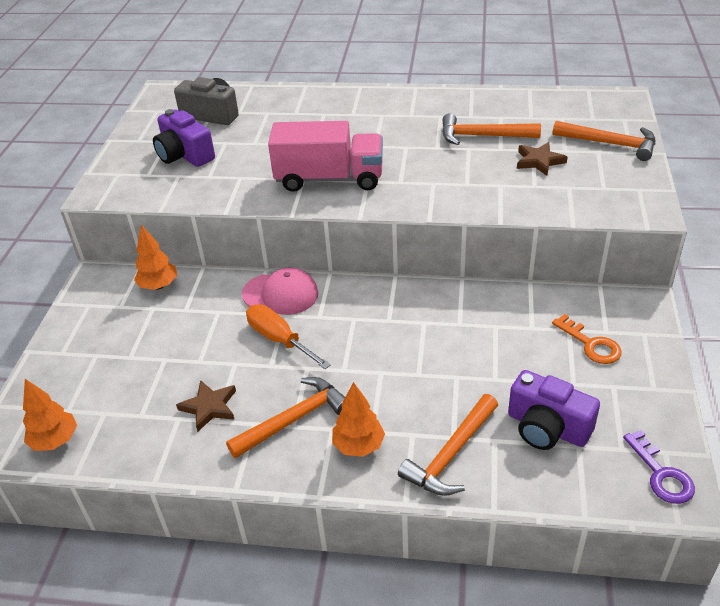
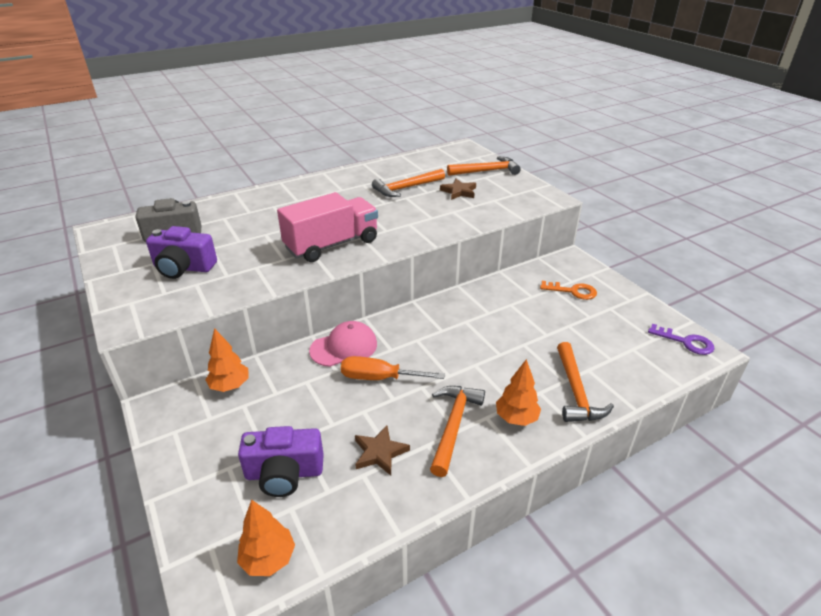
camera: 40 degrees left, 5 degrees down
purple camera [508,370,600,450] -> purple camera moved to [238,426,324,497]

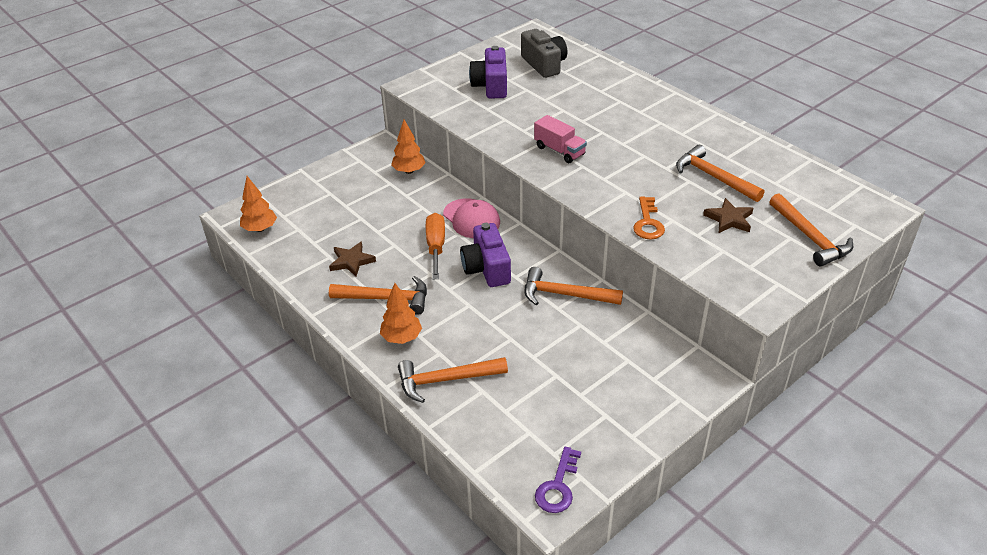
camera: 80 degrees right, 5 degrees up
purple camera [238,426,324,497] -> purple camera moved to [460,223,511,287]
pink truck [277,192,378,262] -> pink truck [534,115,587,163], size x0.56
orange key [540,281,597,300] -> orange key moved to [633,197,665,239]
none -> orange hammer [525,267,623,305]

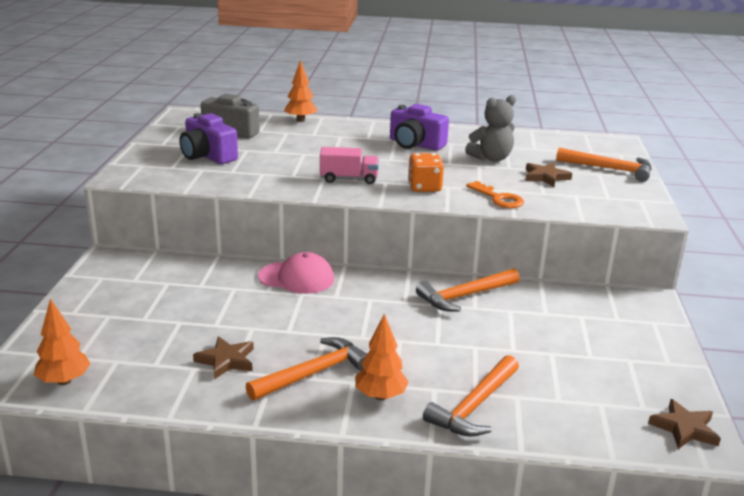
camera: 45 degrees left, 15 degrees down
orange tree [391,120,426,174] -> orange tree moved to [284,60,318,122]
orange screwdriver [426,213,445,279] -> none
purple camera [460,223,511,287] -> purple camera moved to [390,104,449,150]
purple key [535,447,581,513] -> brown star [648,399,721,449]
orange hammer [676,145,764,202] -> grey teddy bear [465,95,516,162]
none -> orange dice [408,153,444,192]

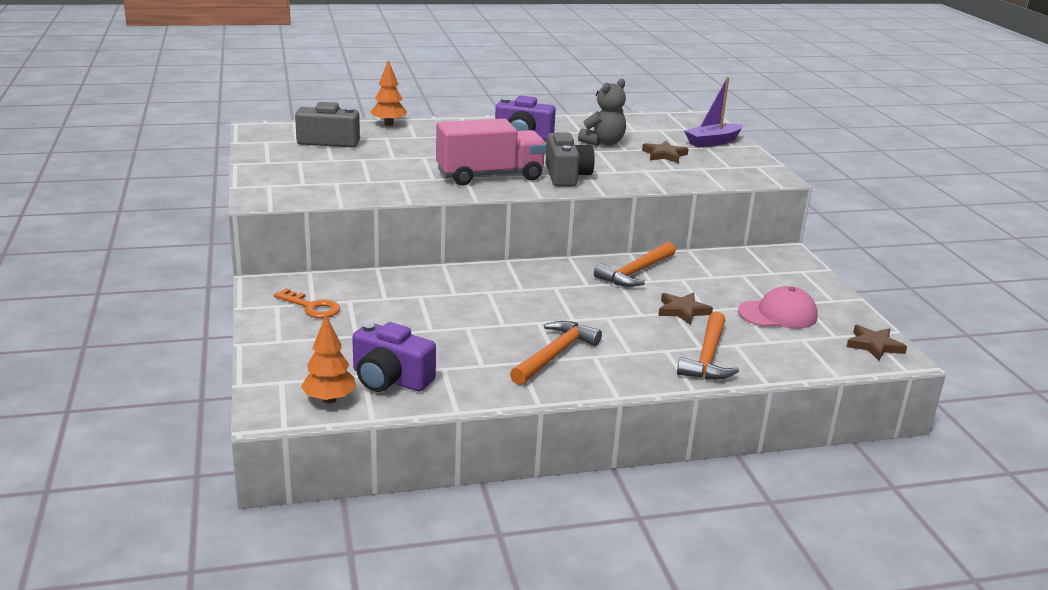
camera: 20 degrees left, 0 degrees up
purple camera [179,113,238,164] -> purple camera moved to [352,322,436,392]
brown star [193,336,254,380] -> brown star moved to [658,293,713,325]
pink cap [258,252,334,294] -> pink cap moved to [738,286,818,329]
pink truck [320,147,379,184] -> pink truck [436,118,547,185], size x1.77
orange tree [355,314,409,400] -> none
orange dice [408,153,444,192] -> grey camera [545,132,595,186]
orange key [466,181,524,208] -> orange key moved to [274,288,340,318]
orange hammer [556,147,652,182] -> purple boat [684,77,743,148]

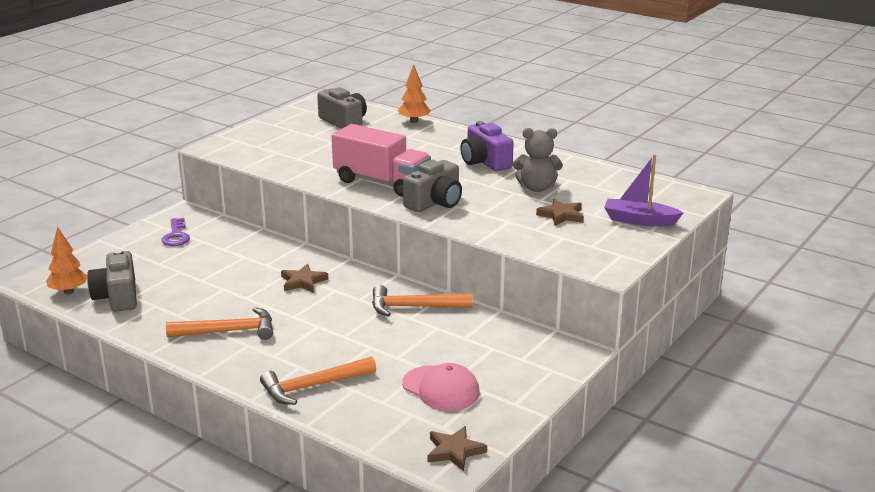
camera: 50 degrees right, 0 degrees up
orange key [274,288,340,318] -> purple key [161,218,190,246]
purple camera [352,322,436,392] -> grey camera [87,249,137,312]
brown star [658,293,713,325] -> brown star moved to [281,264,328,293]

